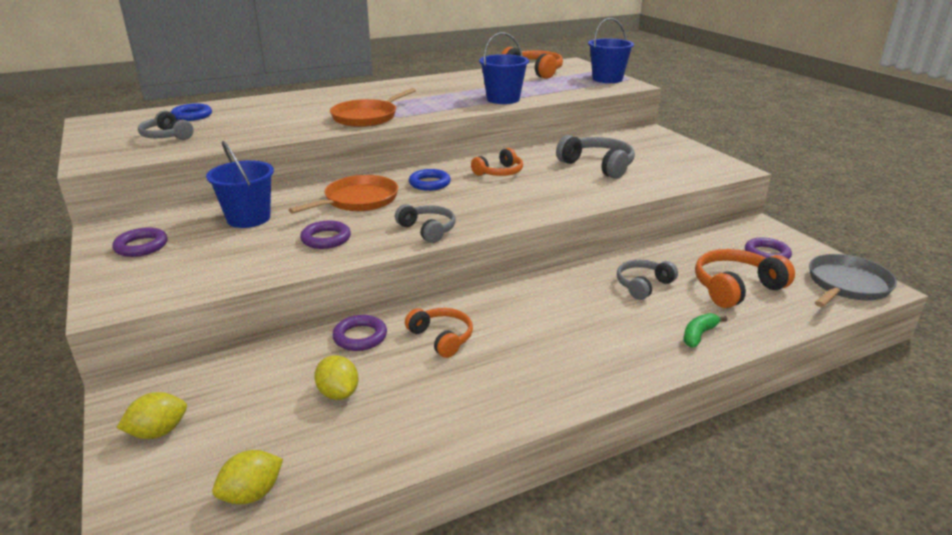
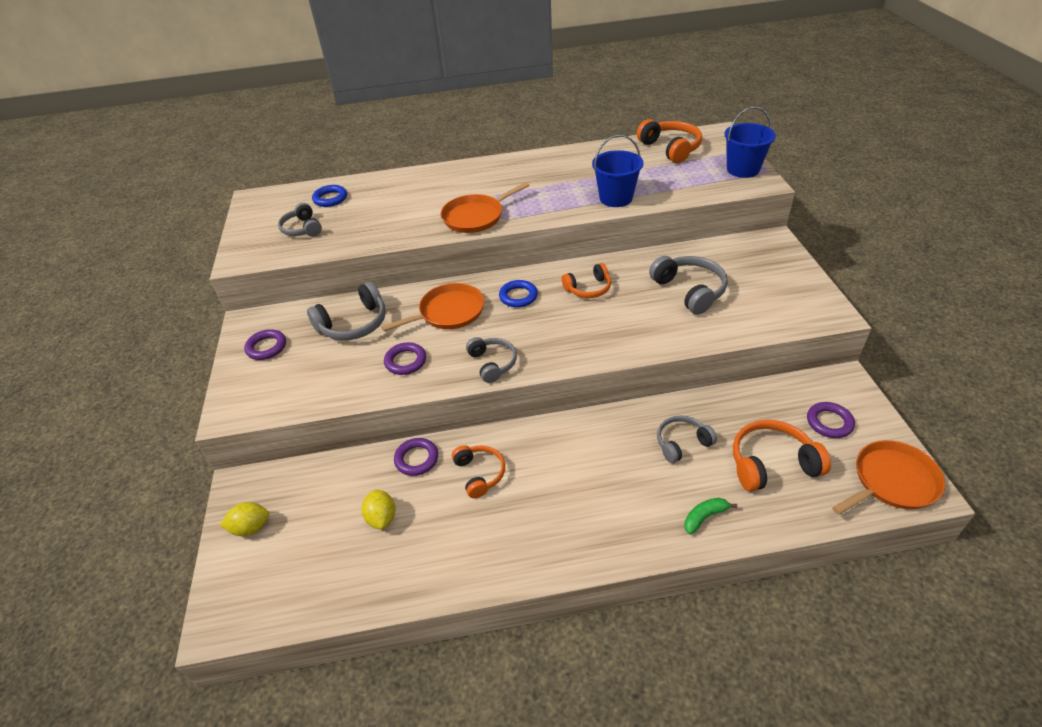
camera: 20 degrees right, 15 degrees up
blue bucket [206,141,274,228] -> grey headphones [307,281,386,340]
yellow lemon [212,450,283,504] -> none
grey pan [809,254,897,307] -> orange pan [832,440,945,515]

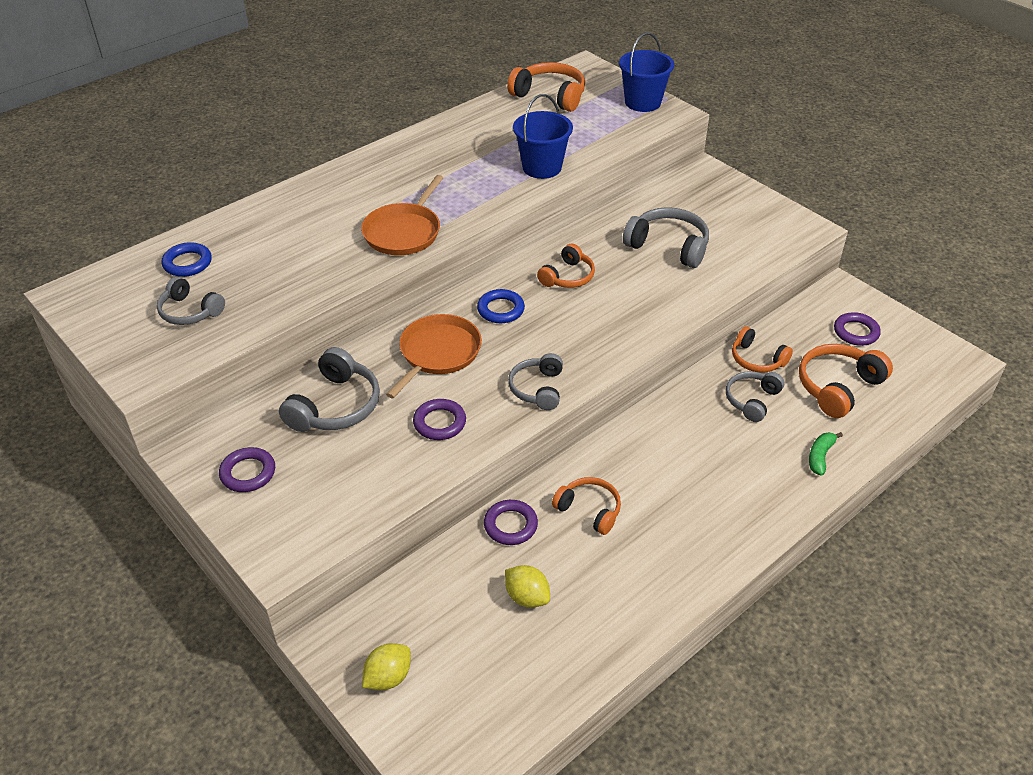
camera: 35 degrees left, 0 degrees up
grey headphones [466,337,517,383] -> grey headphones turned 120 degrees counterclockwise [508,353,563,410]
orange pan [832,440,945,515] -> none
none -> orange headphones [732,326,793,373]

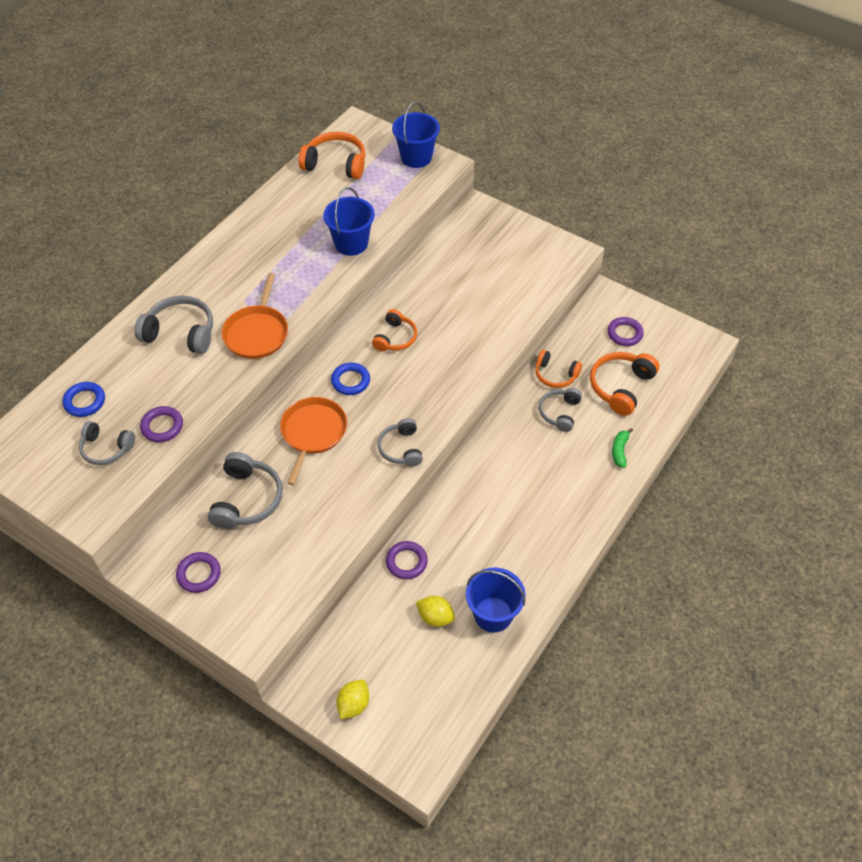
camera: 15 degrees left, 10 degrees up
purple ring [413,399,466,440] -> purple ring moved to [140,406,183,442]
orange headphones [552,477,621,535] -> none
grey headphones [623,207,709,268] -> grey headphones moved to [135,295,213,354]
none -> blue bucket [466,567,525,633]

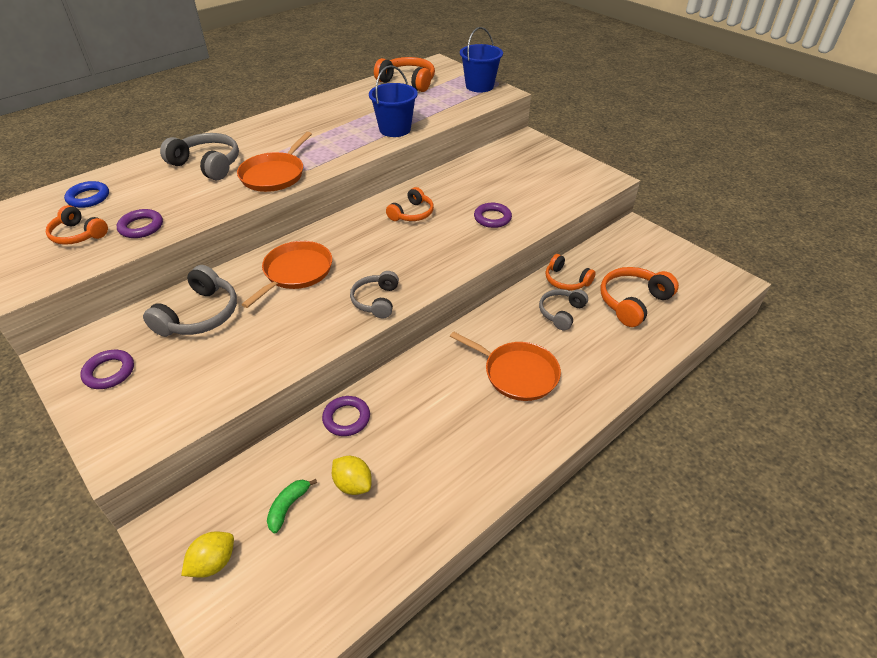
camera: 15 degrees right, 10 degrees down
grey headphones [79,421,135,465] -> orange headphones [46,205,108,245]
blue ring [331,363,370,395] -> none
blue bucket [466,567,525,633] -> none
purple ring [607,317,644,346] -> purple ring moved to [474,203,512,228]
green banana [612,428,633,468] -> green banana moved to [267,479,317,533]
none -> orange pan [450,331,561,401]

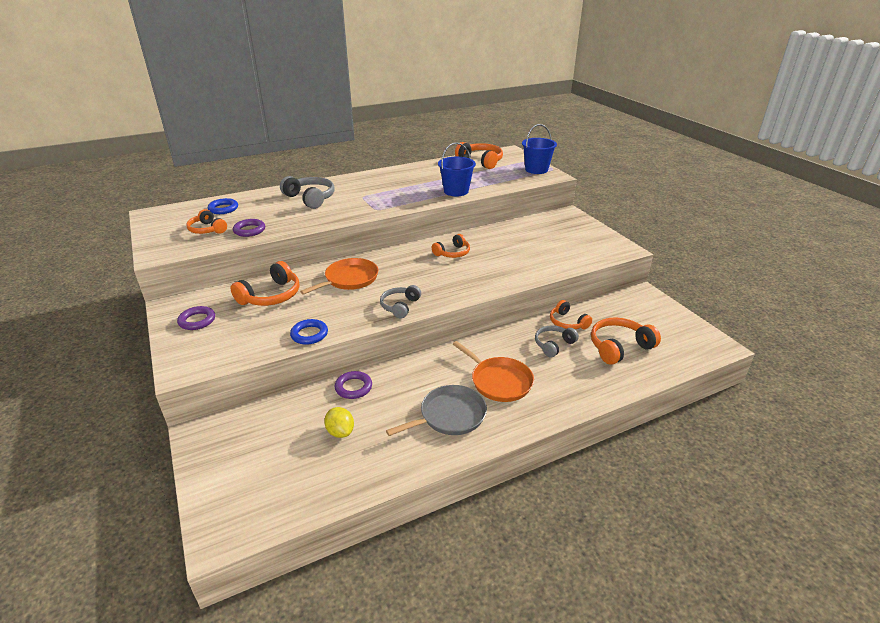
camera: 15 degrees right, 10 degrees down
grey headphones [143,265,237,337] -> orange headphones [230,261,299,306]
yellow lemon [181,531,234,578] -> none
orange pan [237,132,312,192] -> none
green banana [267,479,317,533] -> none
purple ring [474,203,512,228] -> none
none -> blue ring [290,319,328,345]
none -> grey pan [386,385,487,436]

